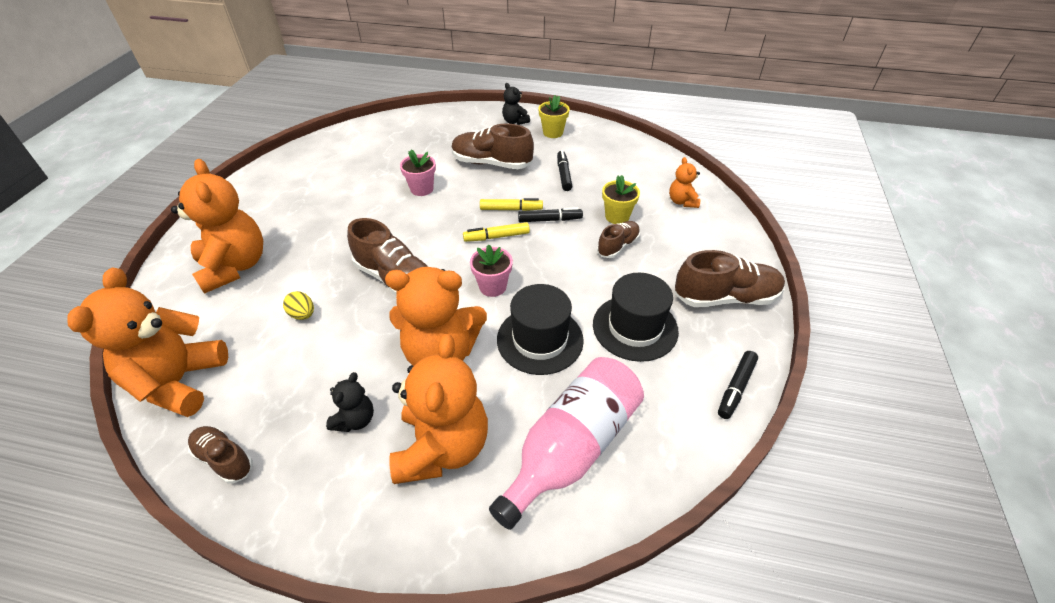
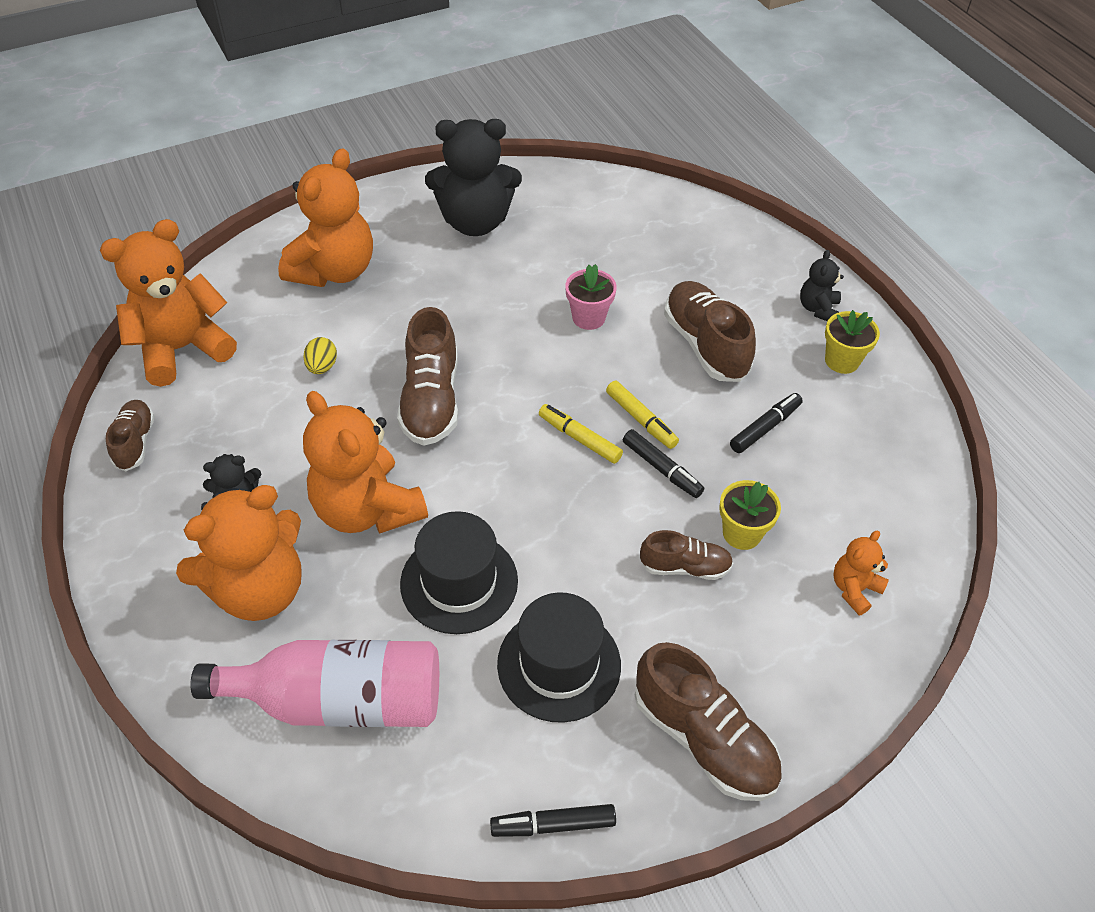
camera: 50 degrees right, 5 degrees up
pink flower pot [470,244,513,297] -> none
none -> black teddy bear [425,119,522,236]

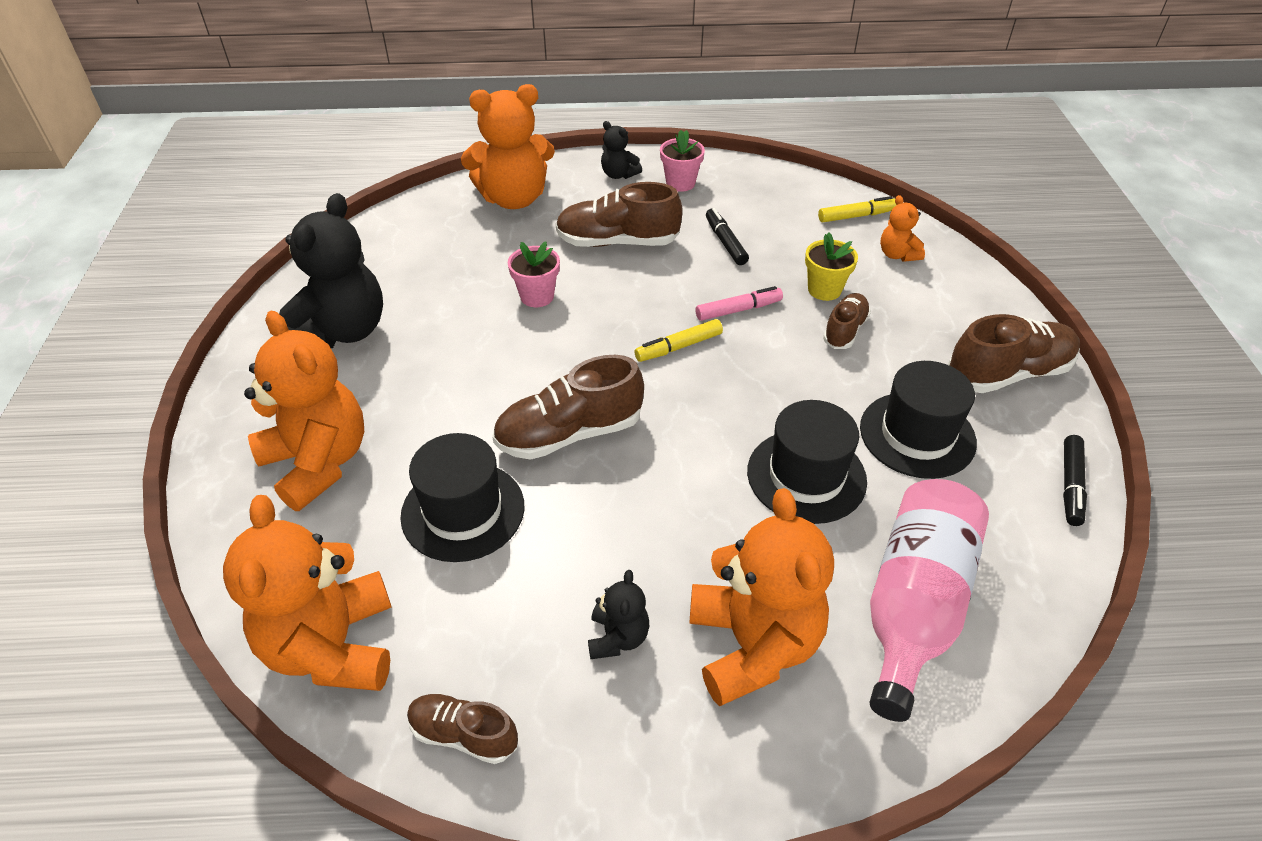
camera: 65 degrees left, 5 degrees down
yellow egg [303,337,337,374] -> black hat [400,433,524,562]
orange teddy bear [303,391,428,534] -> orange teddy bear moved to [461,84,555,209]
brown shoe [397,307,458,446] -> brown shoe turned 135 degrees clockwise [492,355,644,460]
yellow marker [606,381,679,449] -> yellow marker moved to [818,196,896,222]
black marker [623,429,704,498] -> pink marker [696,286,783,321]
yellow flower pot [825,310,880,374] -> pink flower pot [660,130,705,192]

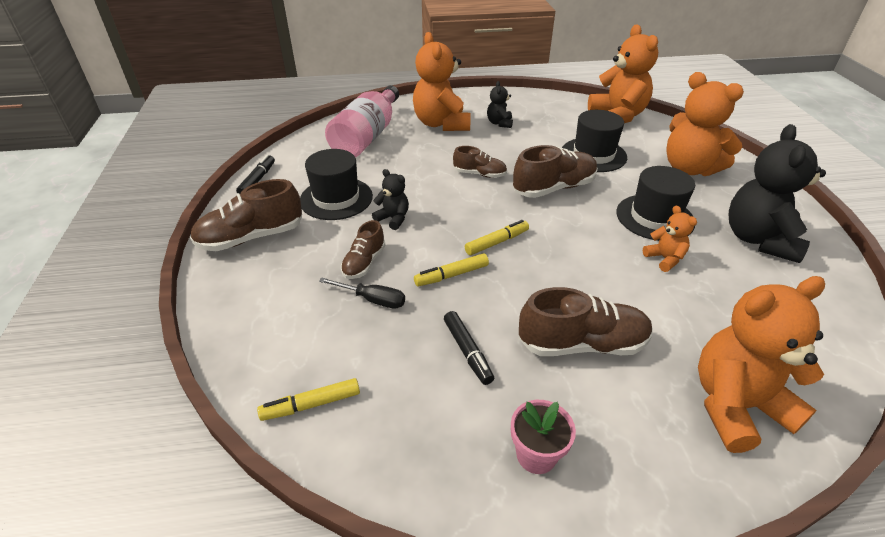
camera: 175 degrees right, 5 degrees down
brown shoe [407,693,518,764] -> brown shoe moved to [453,146,507,178]
pink flower pot [508,241,560,307] -> none
black teddy bear [601,121,642,179] -> black teddy bear moved to [372,169,409,230]
pink marker [696,286,783,321] -> yellow marker [414,253,489,287]
black hat [747,400,867,524] -> black hat moved to [616,166,695,241]
yellow flower pot [805,233,858,301] -> black screwdriver [319,278,405,309]
orange teddy bear [880,195,925,262] -> orange teddy bear moved to [643,205,697,272]

